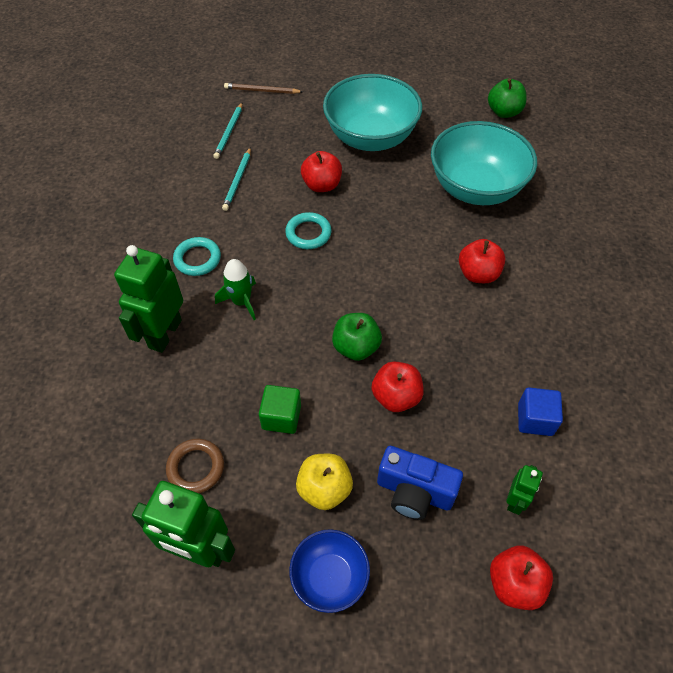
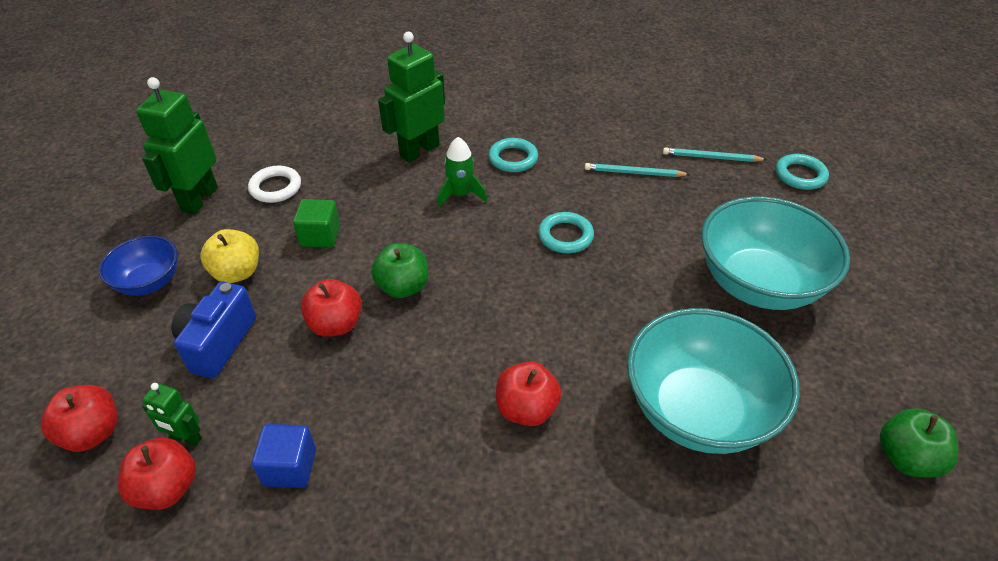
camera: 85 degrees right, 10 degrees down
green robot [114,245,183,352] -> green robot turned 60 degrees counterclockwise [378,32,445,163]
brown ring [166,439,224,493] -> white ring [248,166,301,203]
brown pencil [224,83,303,94] -> turquoise ring [776,154,829,190]
red apple [301,151,342,192] -> red apple moved to [118,438,196,510]

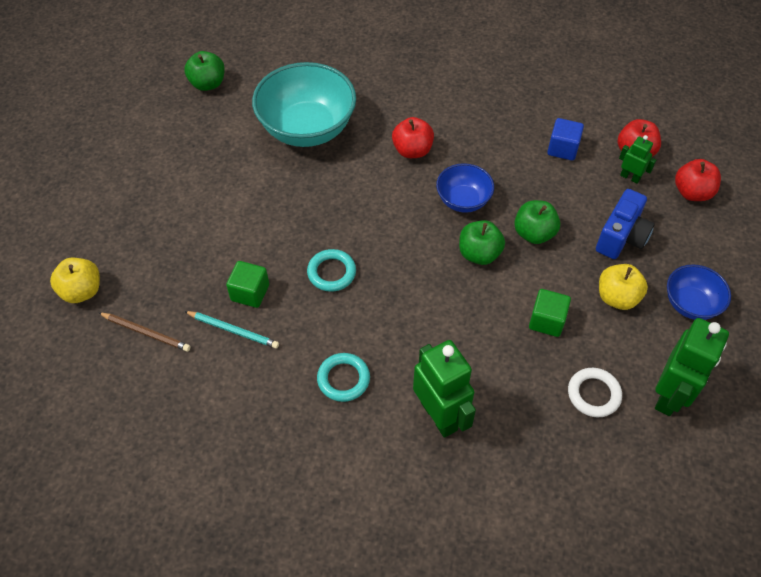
camera: 165 degrees left, 10 degrees up
red apple [301,279,362,337] -> green apple [514,200,560,244]
green robot [378,32,445,163] -> green robot turned 90 degrees counterclockwise [413,340,476,438]
green rocket [437,137,487,207] -> none
turquoise pencil [663,147,767,162] -> brown pencil [98,312,191,352]
turquoise bowl [701,196,850,310] -> none
turquoise ring [776,154,829,190] -> yellow apple [50,258,100,303]
none -> green cube [226,261,269,308]
none -> blue bowl [436,163,494,213]

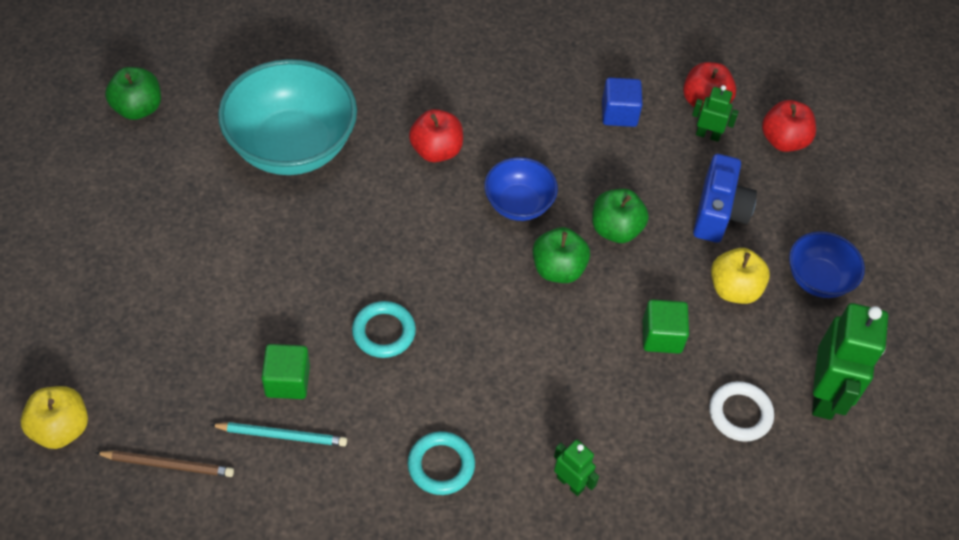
camera: 20 degrees left, 0 degrees up
green robot [413,340,476,438] -> green robot [554,439,599,496], size x0.51

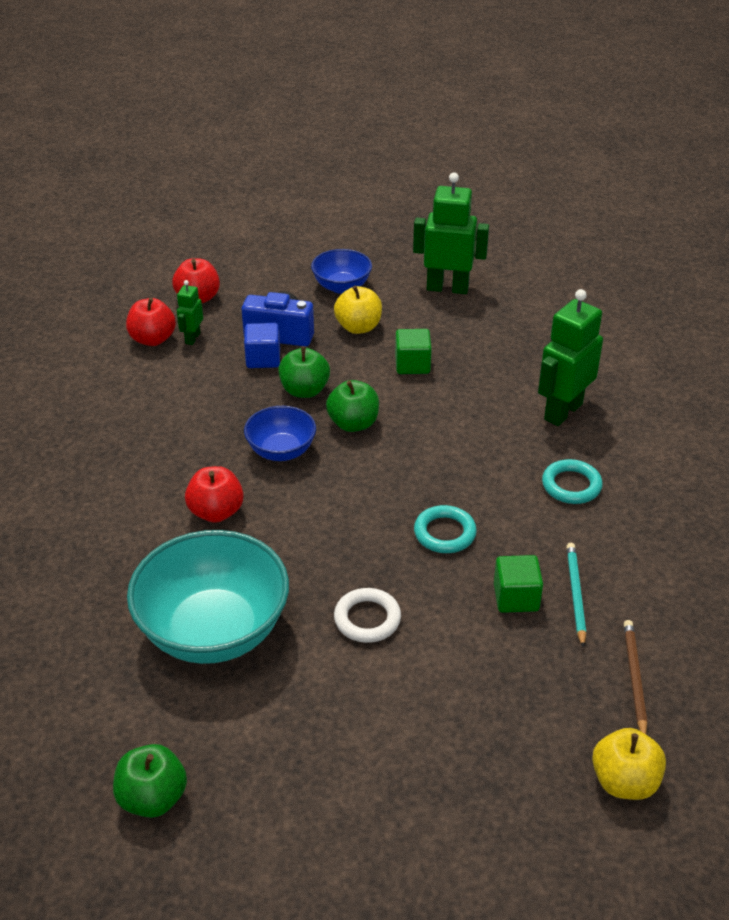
camera: 90 degrees left, 15 degrees down
green robot [554,439,599,496] -> green robot [538,289,603,426], size x1.96
blue cube [602,78,643,127] -> blue cube moved to [244,323,280,368]
white ring [709,381,774,442] -> white ring moved to [334,588,401,643]

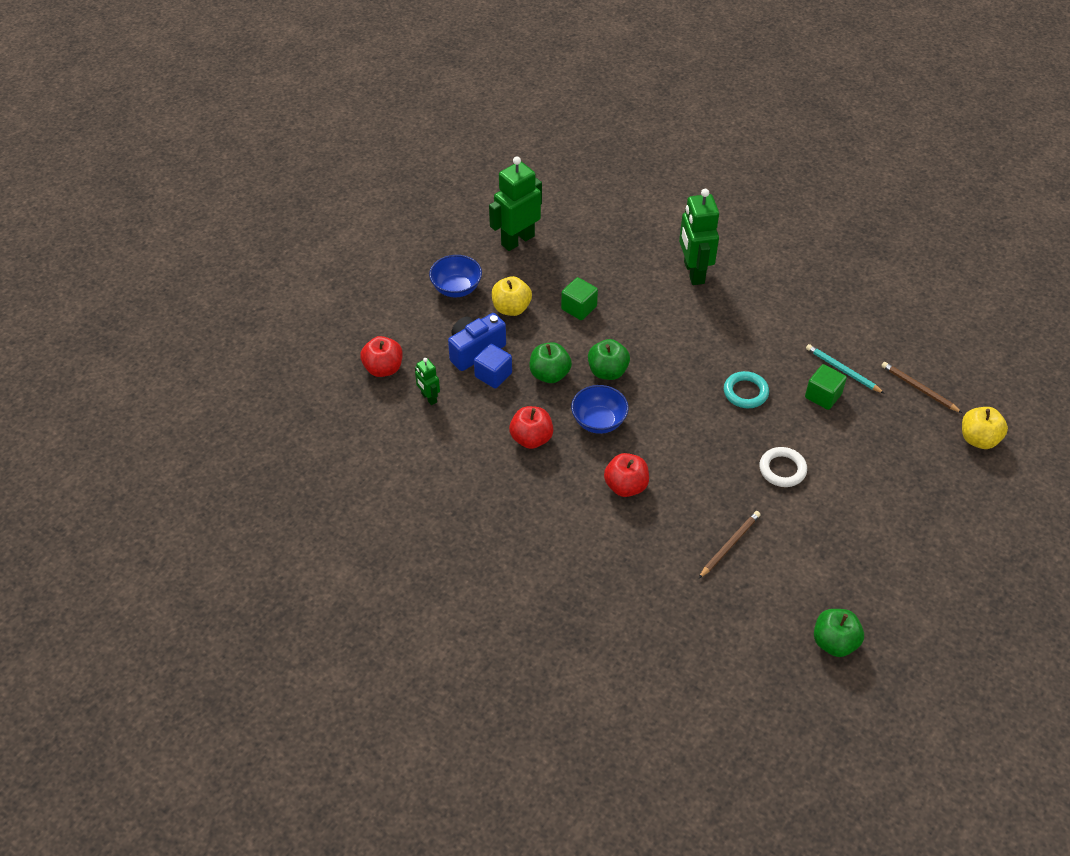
camera: 50 degrees left, 10 degrees up
red apple [126,298,176,346] -> red apple moved to [509,406,553,449]
turquoise bowl [127,530,289,664] -> brown pencil [698,511,761,579]
turquoise ring [542,459,603,504] -> none

